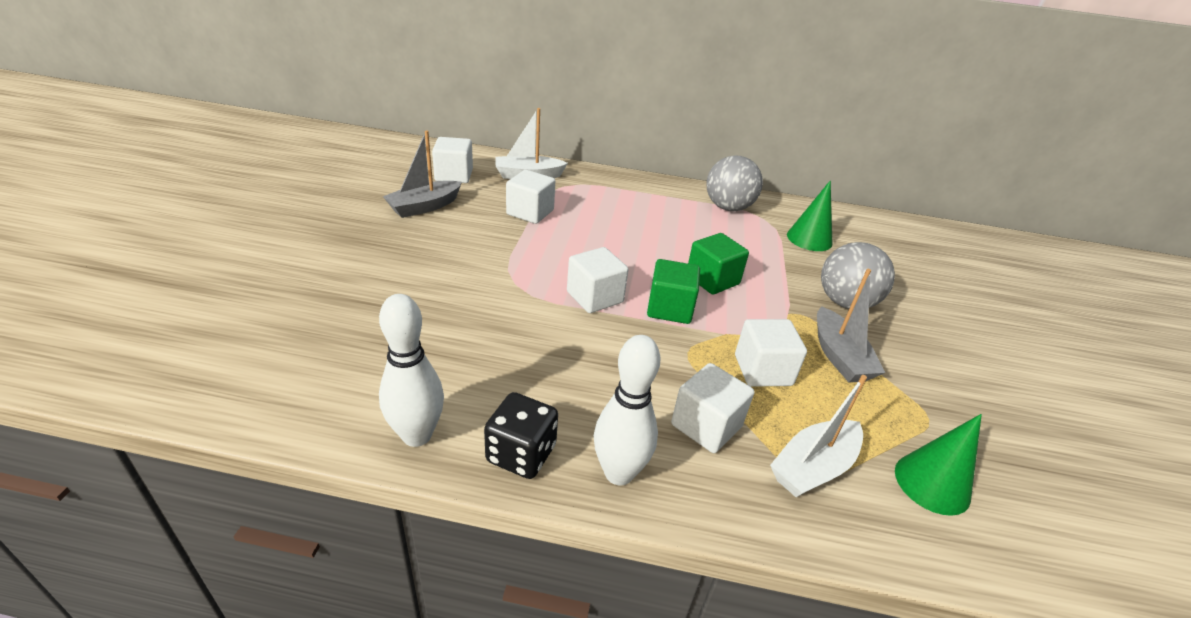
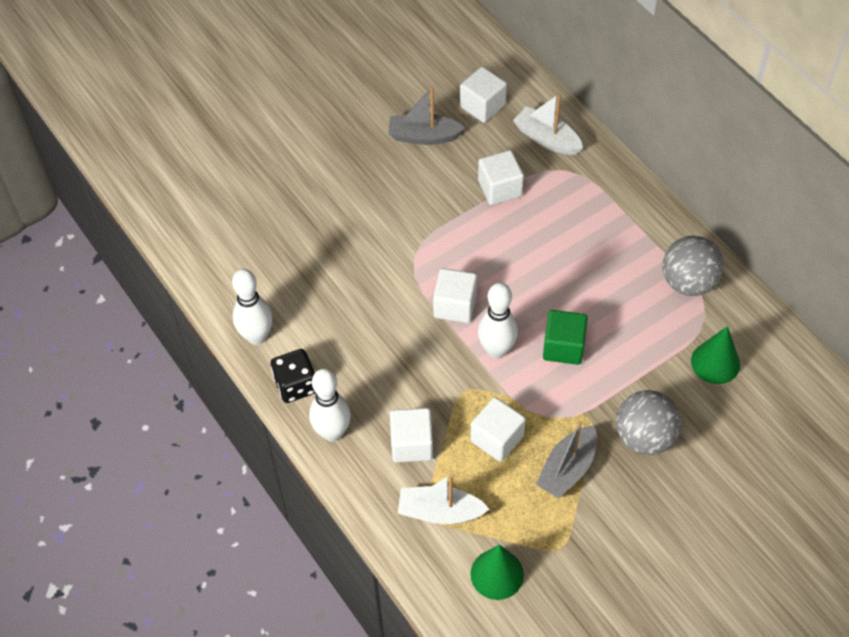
camera: 50 degrees right, 20 degrees up
green cube [647,259,700,324] -> white bowling pin [478,283,518,359]

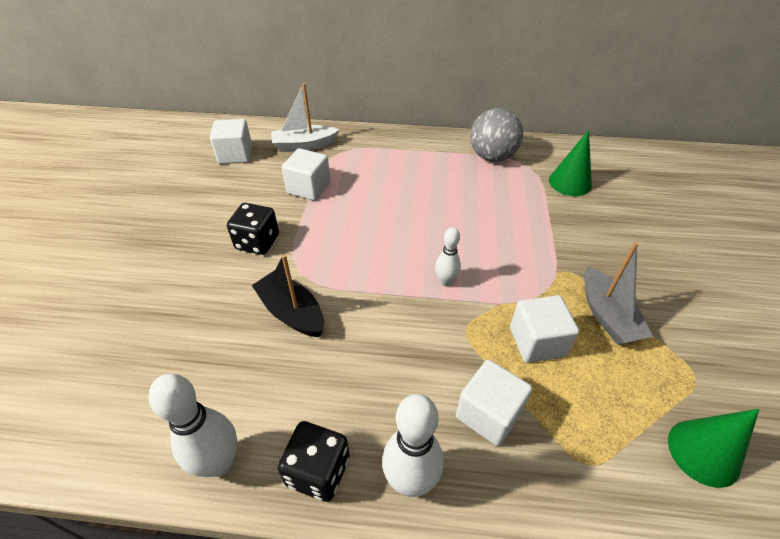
camera: 50 degrees left, 10 degrees down
grey boat [388,87,465,145] -> none
white boat [398,474,489,524] -> none
white cube [433,268,477,323] -> none
white bowling pin [478,283,518,359] -> white bowling pin [435,227,461,287], size x0.59
green cube [543,310,588,365] -> none
grey ball [616,390,682,455] -> none
none -> black dice [227,203,279,255]
none -> black boat [252,254,324,337]

